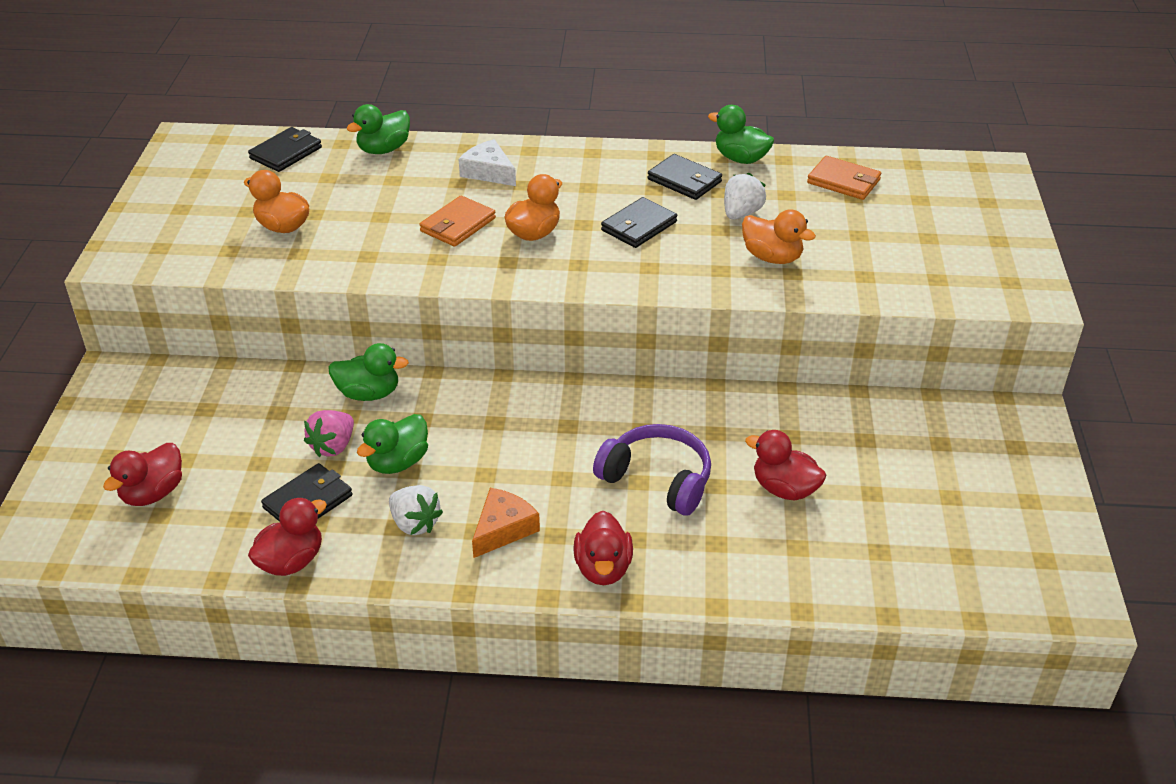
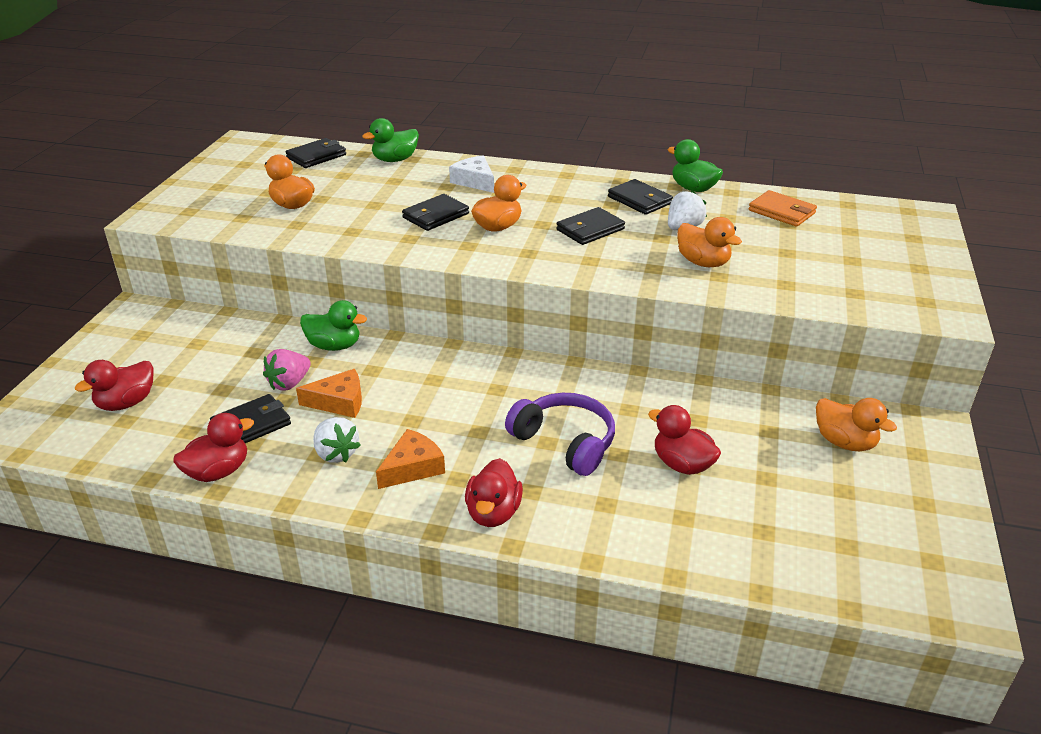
camera: 10 degrees right, 5 degrees down
green duck [357,414,428,474] -> orange cheese [296,369,362,418]
orange wallet [419,196,496,247] -> black wallet [402,194,469,231]
none -> orange duck [816,398,897,452]

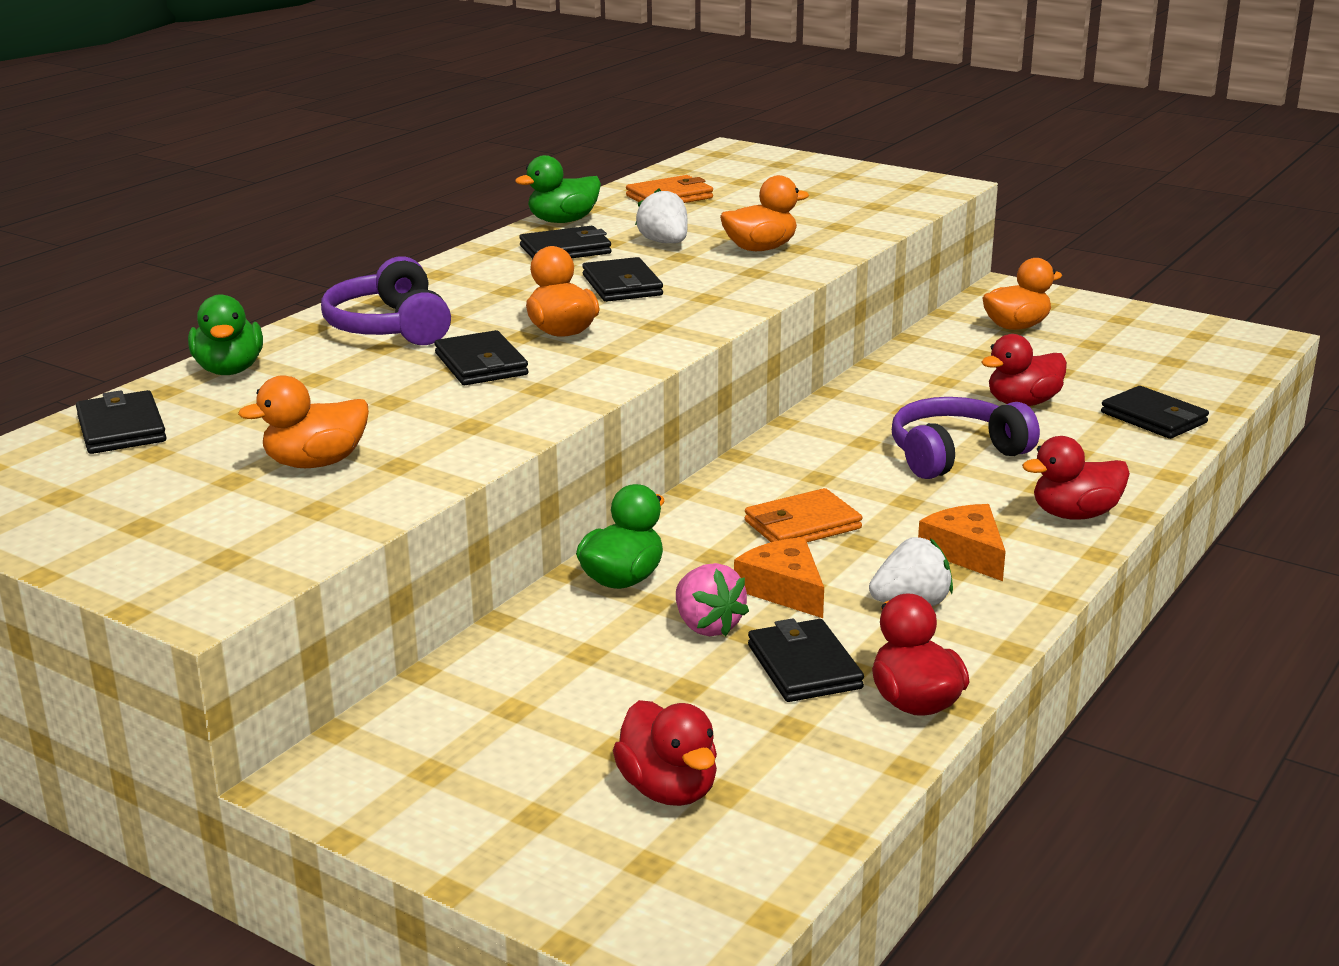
camera: 70 degrees left, 10 degrees down
orange cheese [296,369,362,418] -> orange cheese turned 45 degrees counterclockwise [734,537,824,618]
white cheese [449,155,494,193] -> purple headphones [321,256,451,345]
red duck [465,458,523,527] -> red duck turned 135 degrees clockwise [1022,436,1130,520]
none -> orange wallet [745,488,862,542]
none -> black wallet [1101,386,1209,439]

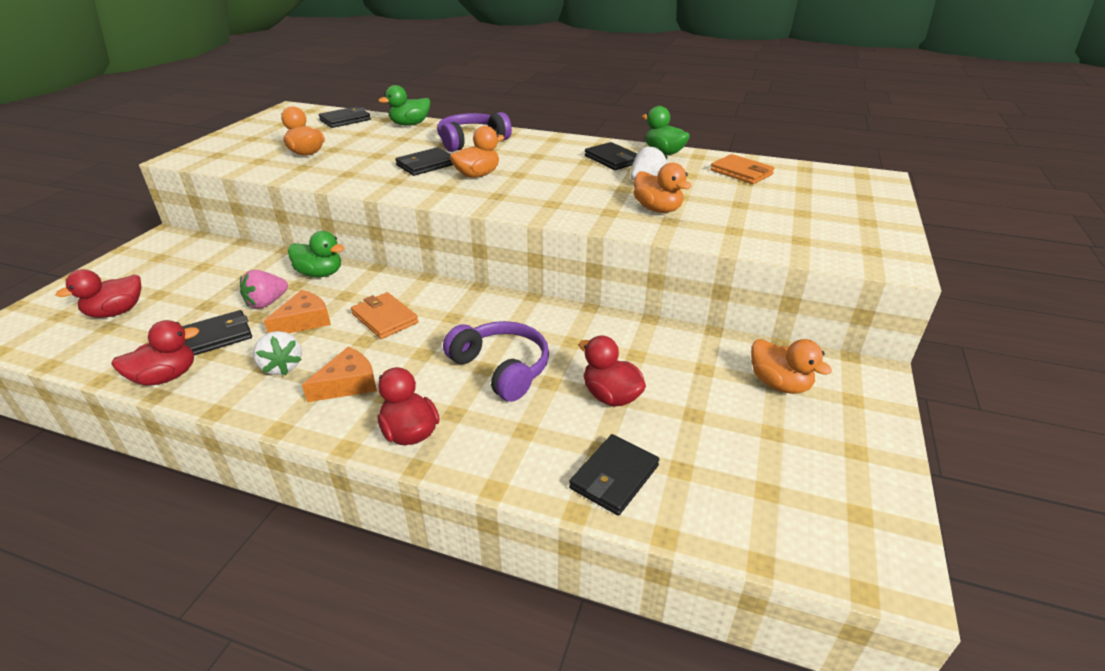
camera: 75 degrees right, 10 degrees up
black wallet [582,257,663,302] -> none

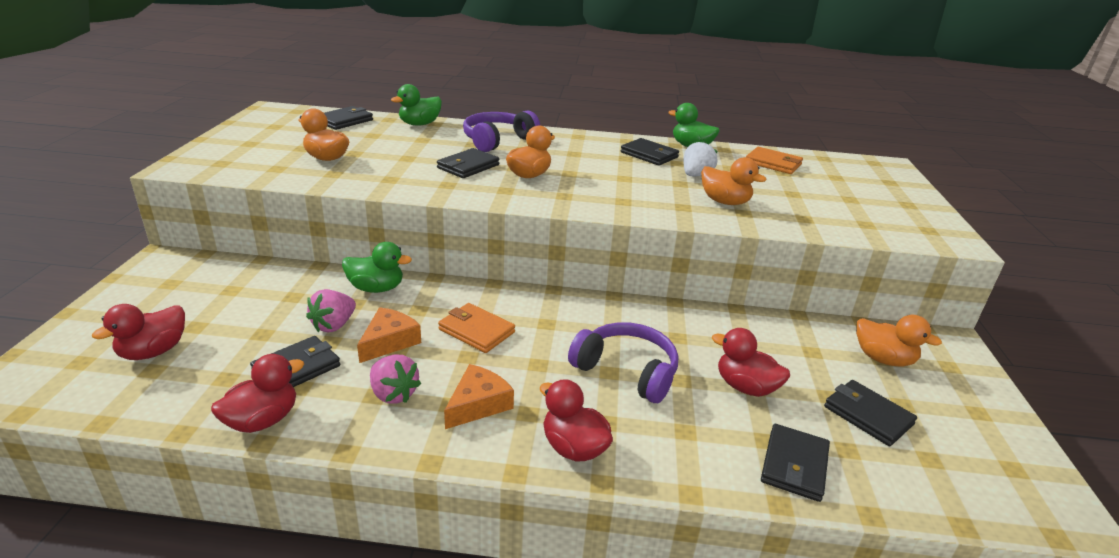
camera: 15 degrees left, 5 degrees down
white strawberry [253,331,302,375] -> pink strawberry [370,354,421,404]
none -> black wallet [824,380,917,446]

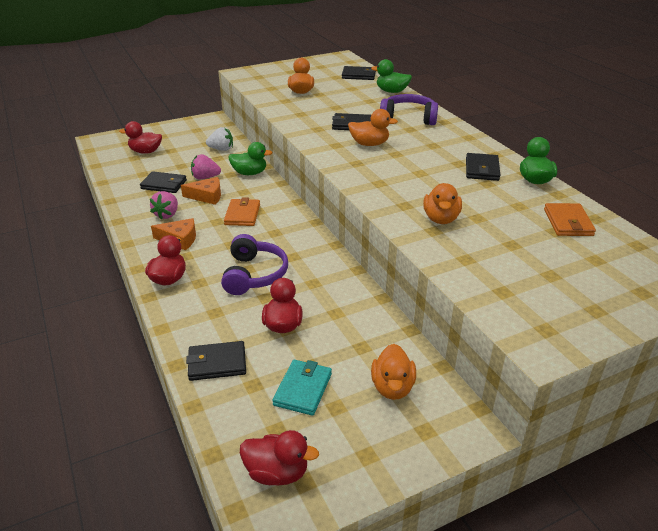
camera: 60 degrees right, 5 degrees up
red duck [211,354,304,433] -> red duck moved to [240,430,319,486]
green duck [342,242,412,293] -> green duck turned 60 degrees counterclockwise [228,142,272,175]
white strawberry [683,141,718,176] -> white strawberry moved to [206,127,233,151]
black wallet [824,380,917,446] -> turquoise wallet [272,360,332,416]

